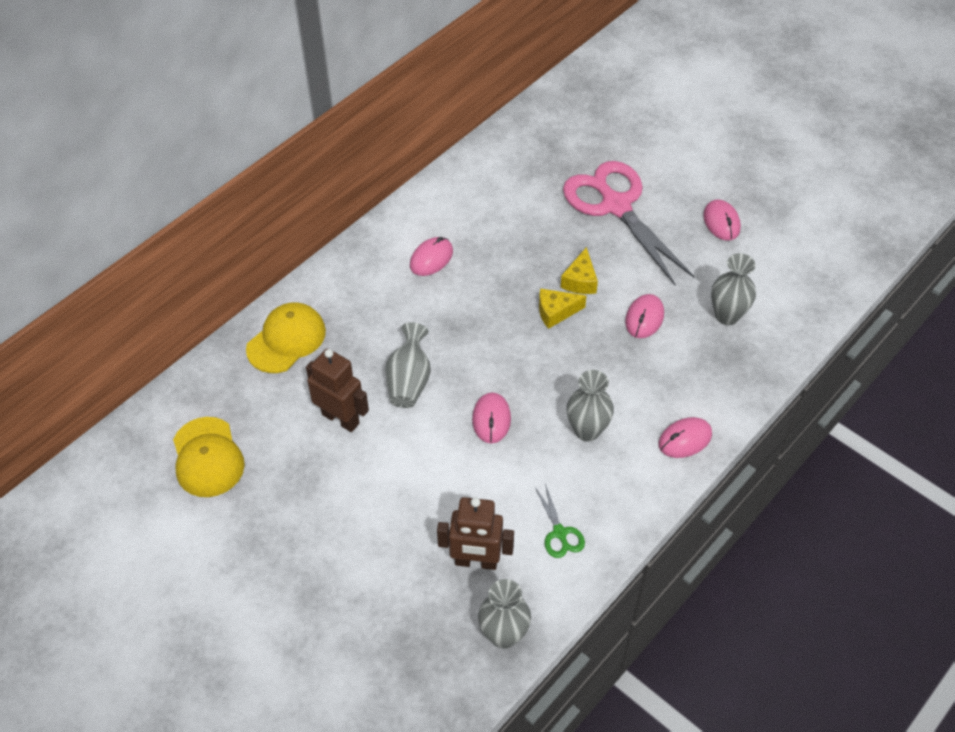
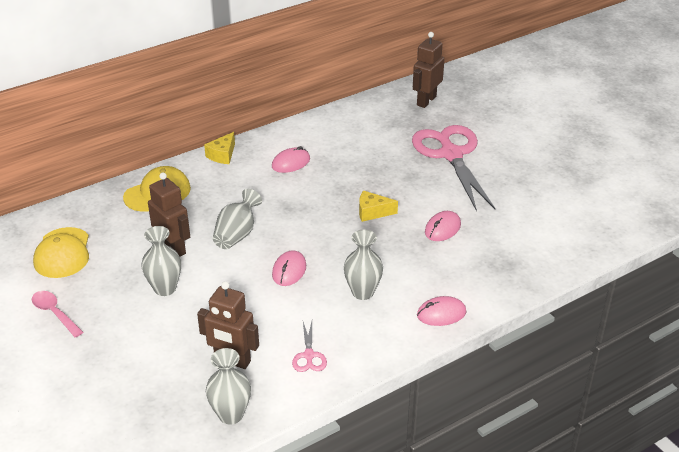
camera: 15 degrees right, 15 degrees down
green scissors [535,484,585,558] -> pink scissors [292,322,327,372]
yellow cheese [560,247,598,294] -> yellow cheese moved to [204,132,235,164]
pink mouse [703,200,741,241] -> none
grey vase [711,253,756,325] -> grey vase moved to [141,226,181,296]
none -> pink spoon [32,291,83,337]
none -> brown robot [413,32,444,108]

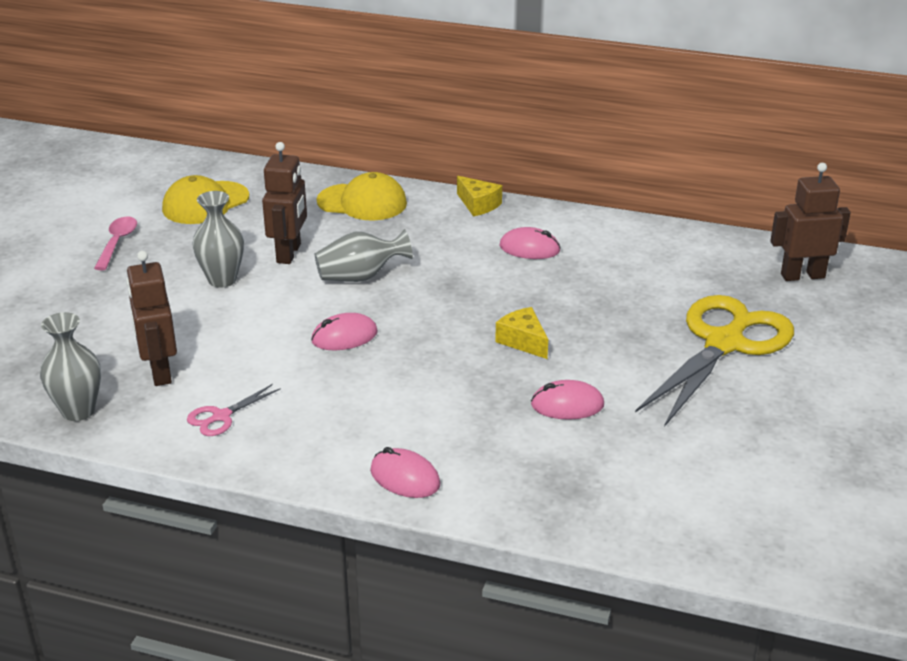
camera: 50 degrees right, 5 degrees down
yellow cheese [204,132,235,164] -> yellow cheese turned 120 degrees counterclockwise [457,176,502,216]
grey vase [344,230,383,300] -> none
pink scissors [412,125,495,211] -> yellow scissors [635,295,794,427]

